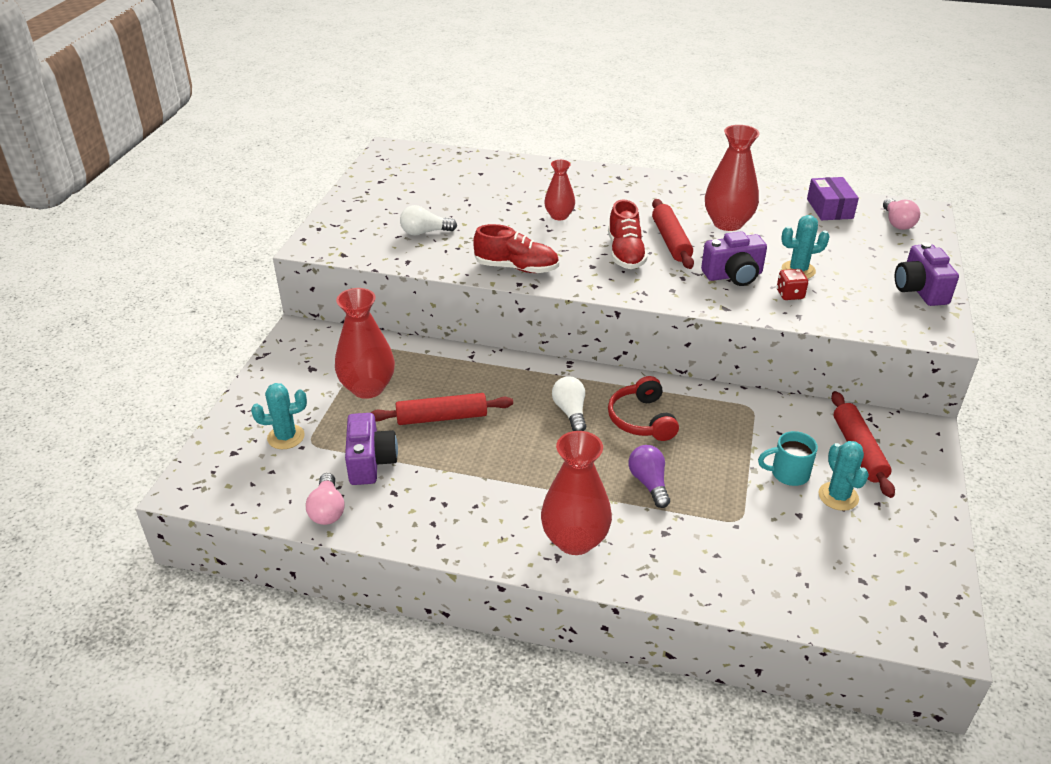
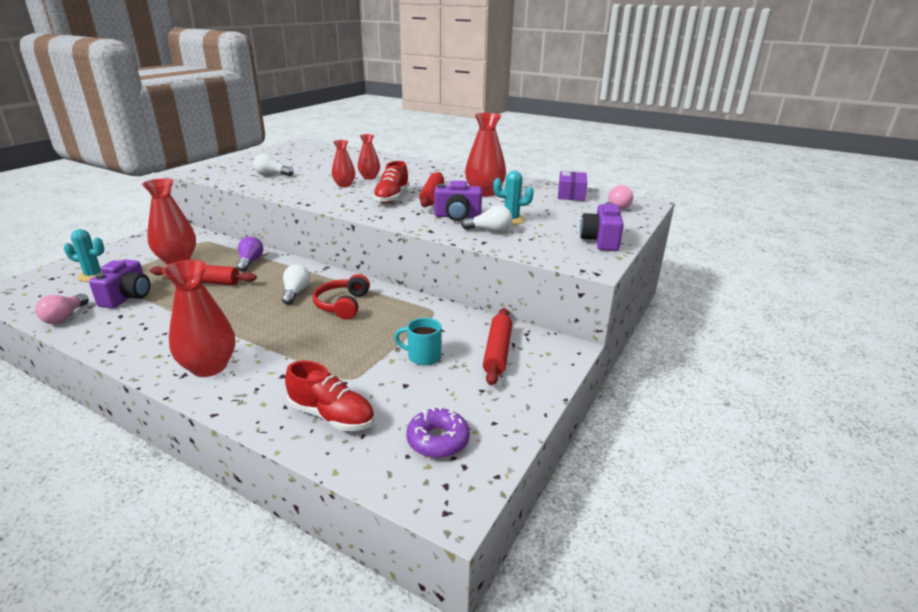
camera: 15 degrees right, 10 degrees down
red shoe [473,224,559,273] -> red shoe moved to [285,361,374,431]
purple light bulb [629,445,670,508] -> purple light bulb moved to [237,237,263,272]
red dice [777,269,808,300] -> white light bulb [461,205,512,232]
turquoise cactus [819,441,869,511] -> none
none -> red vase [332,140,355,187]
none -> purple donut [406,406,470,458]

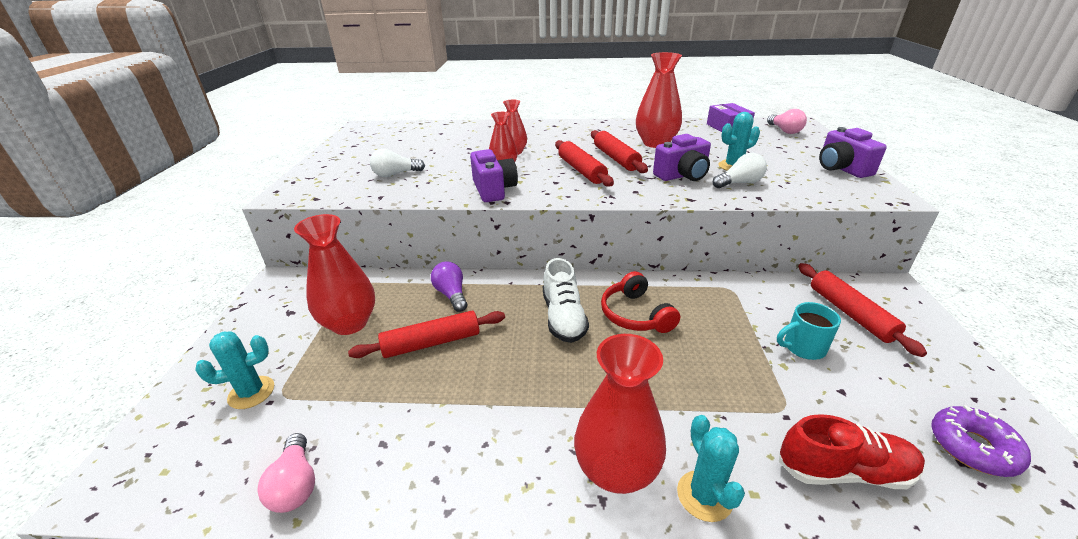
camera: 25 degrees left, 5 degrees up
purple camera [89,260,150,308] -> purple camera moved to [470,149,518,202]
white light bulb [282,264,310,305] -> white shoe [543,258,589,343]
red shoe [373,161,409,203] -> red rolling pin [555,140,614,187]
none -> turquoise cactus [677,415,745,522]

